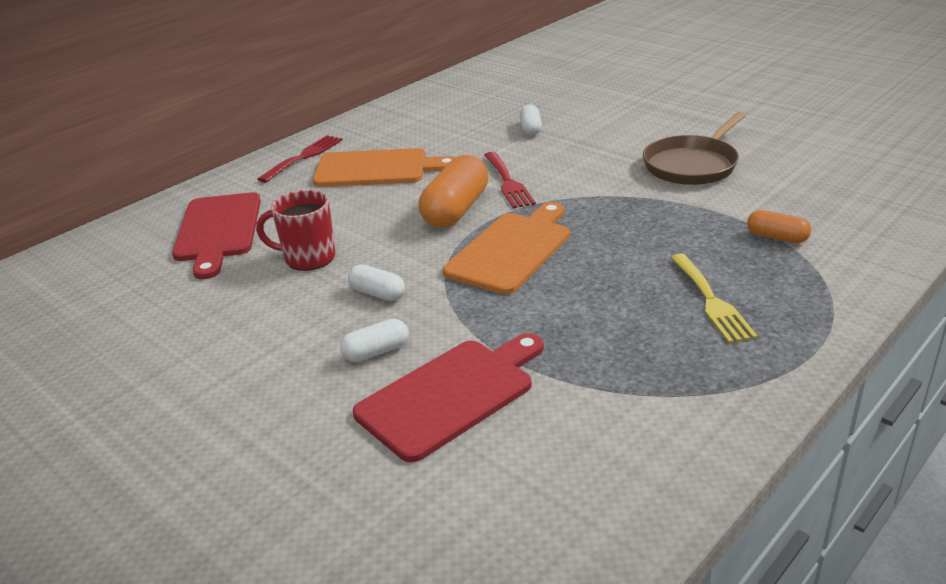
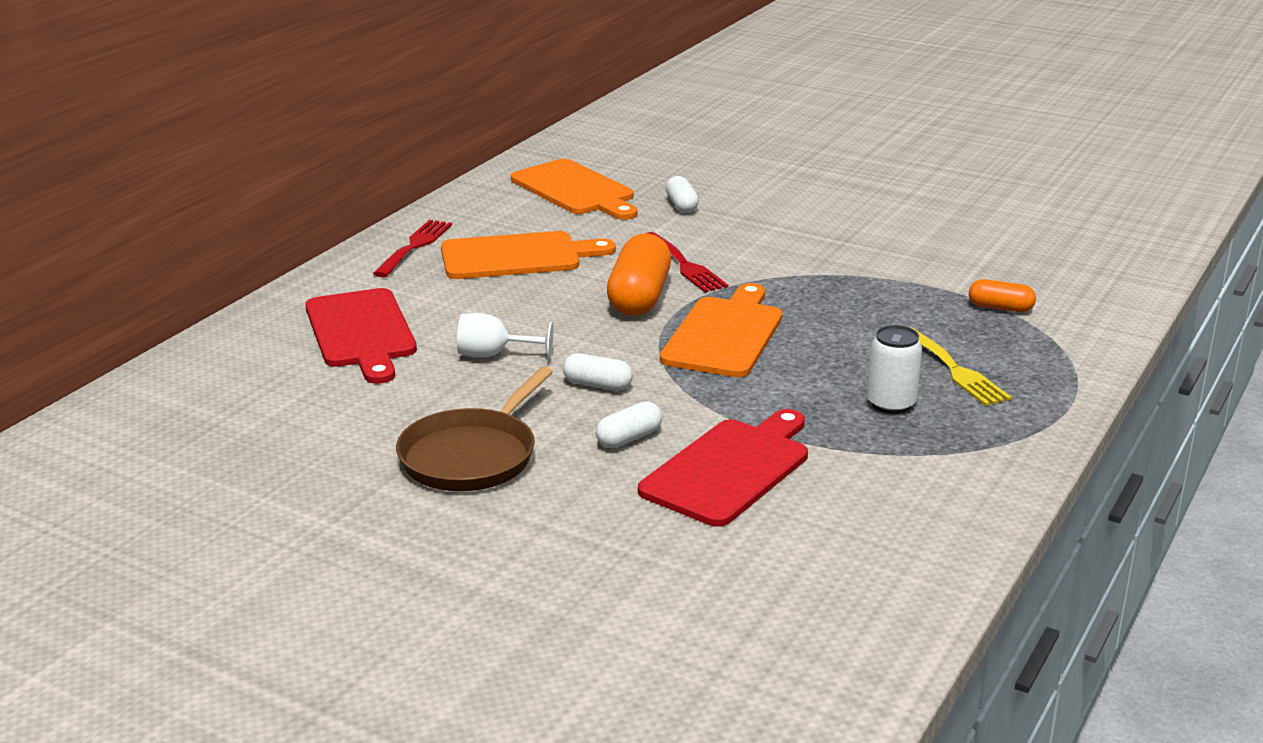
camera: 15 degrees left, 5 degrees down
red mug [256,190,336,271] -> white goblet [457,313,553,360]
brown pan [643,112,746,185] -> brown pan moved to [396,366,553,491]
none -> orange cutting board [511,159,637,220]
none -> white can [867,325,922,414]

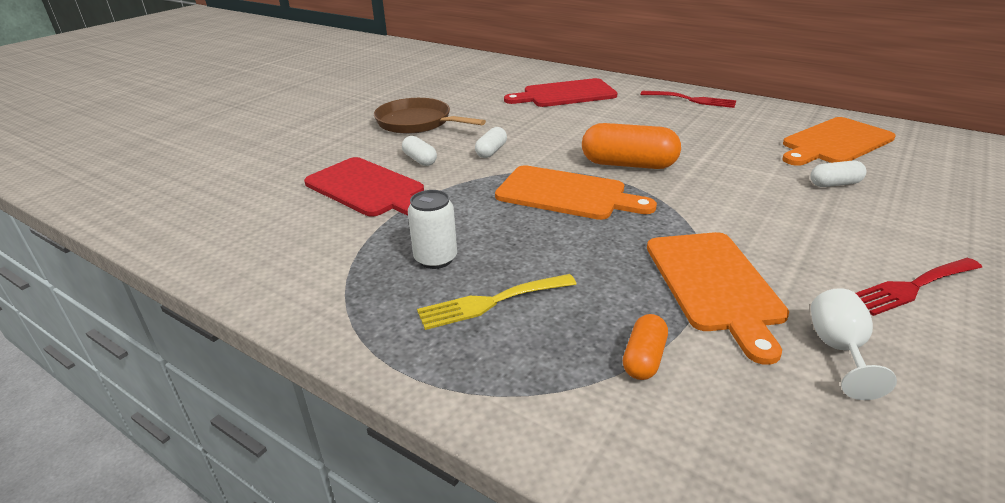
camera: 95 degrees right, 5 degrees up
orange cutting board [441,231,616,279] -> orange cutting board moved to [647,232,789,365]
white goblet [457,313,553,360] -> white goblet moved to [811,288,897,400]
red fork [648,232,728,292] -> red fork moved to [856,258,982,316]

